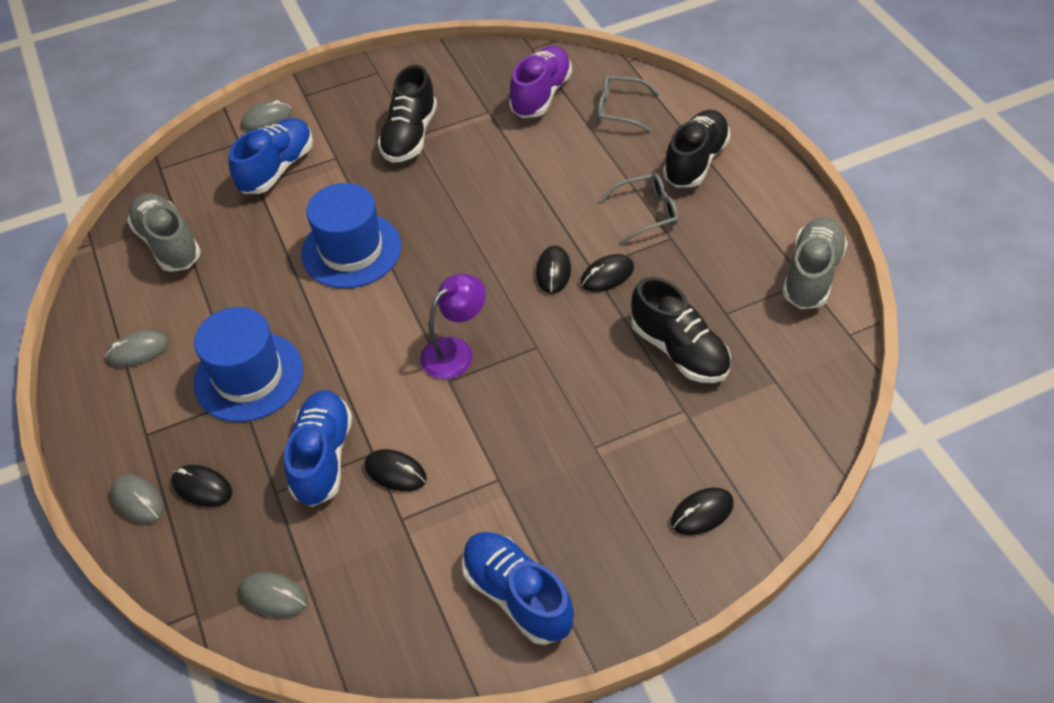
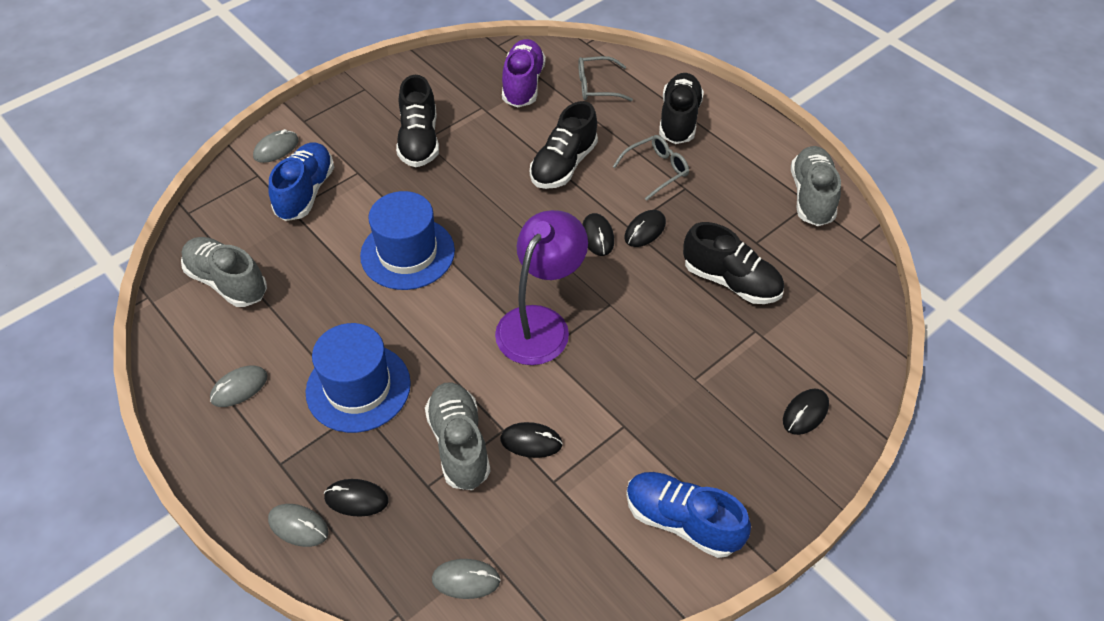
camera: 20 degrees left, 0 degrees up
blue shoe [284,390,352,507] -> grey shoe [425,382,490,490]
purple lamp [420,274,486,379] -> purple lamp [495,210,588,365], size x1.53
none -> black shoe [530,101,598,189]

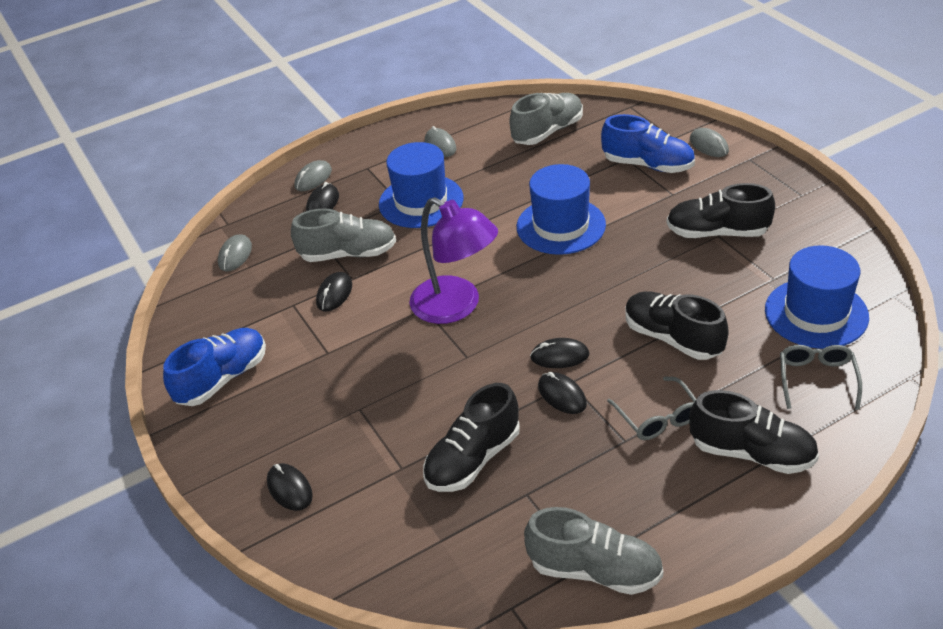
camera: 105 degrees right, 10 degrees down
purple shoe [502,39,546,108] -> blue hat [765,245,869,349]

